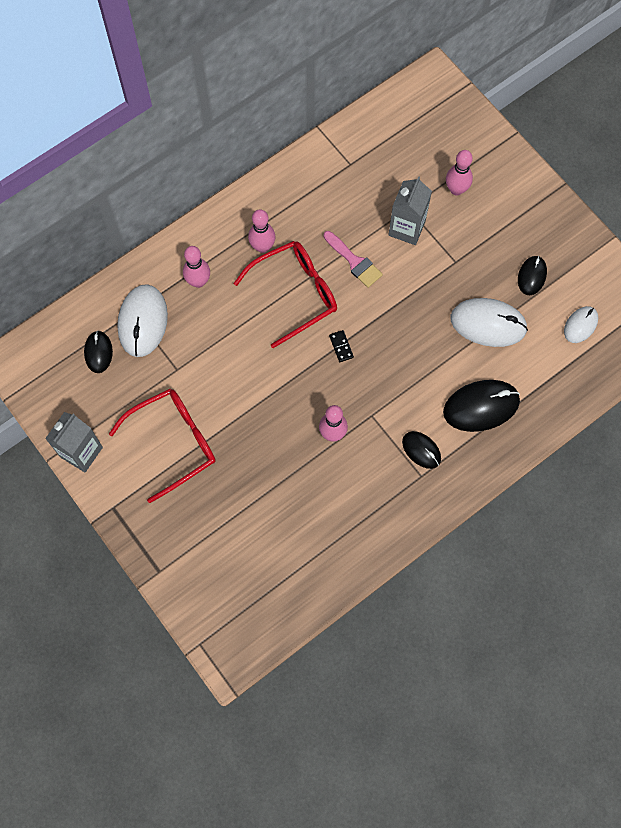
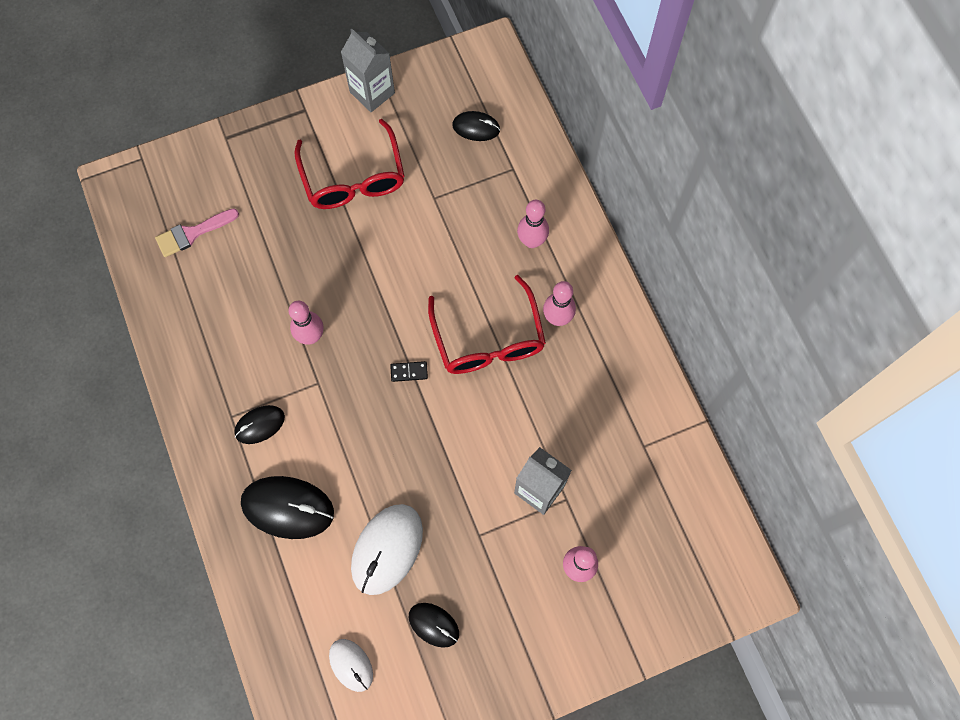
camera: 105 degrees right, 0 degrees up
white mouse [117,284,168,357] -> none
pink brush [324,231,383,288] -> pink brush moved to [155,208,239,257]
black mouse [443,380,520,432] -> black mouse turned 75 degrees counterclockwise [241,476,334,539]

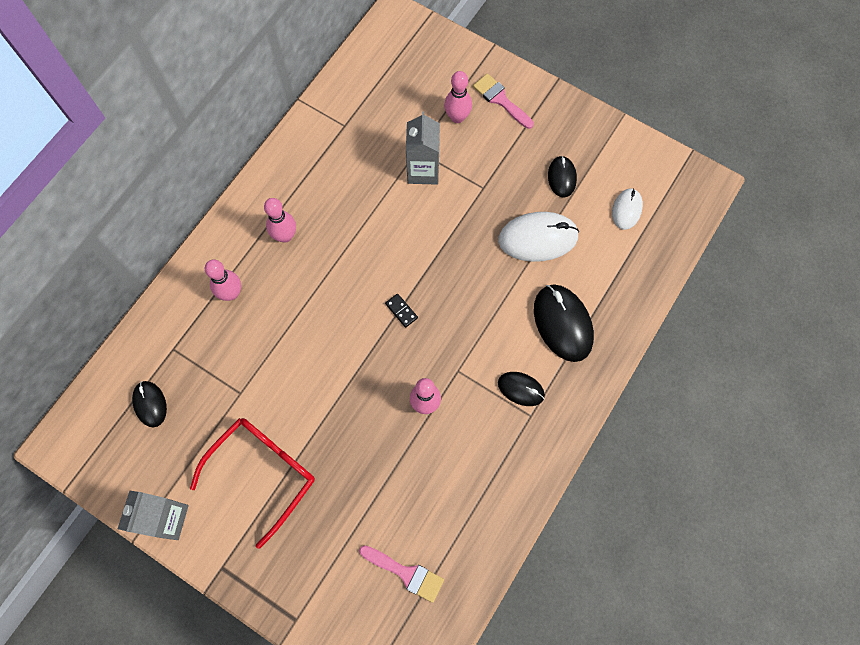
camera: 125 degrees left, 0 degrees up
red glasses [428,275,546,374] -> none
none -> pink brush [473,74,534,129]

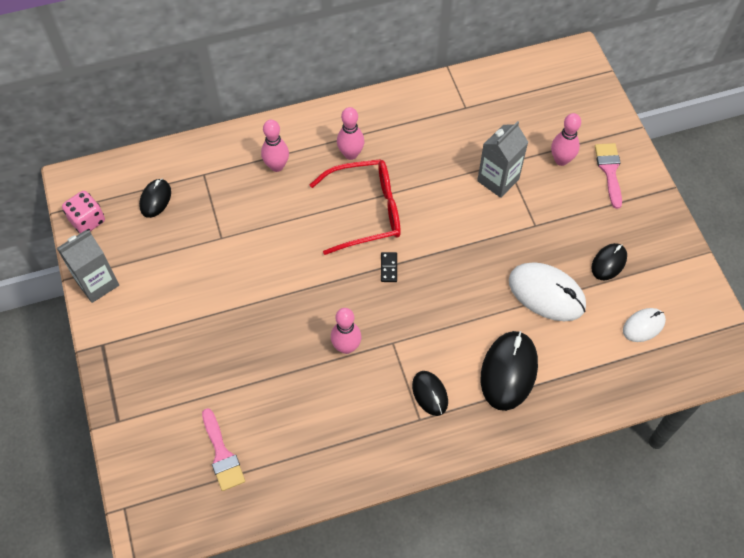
camera: 40 degrees right, 10 degrees down
red glasses [190,418,315,549] -> red glasses moved to [309,159,401,255]
none -> pink dice [62,191,105,233]

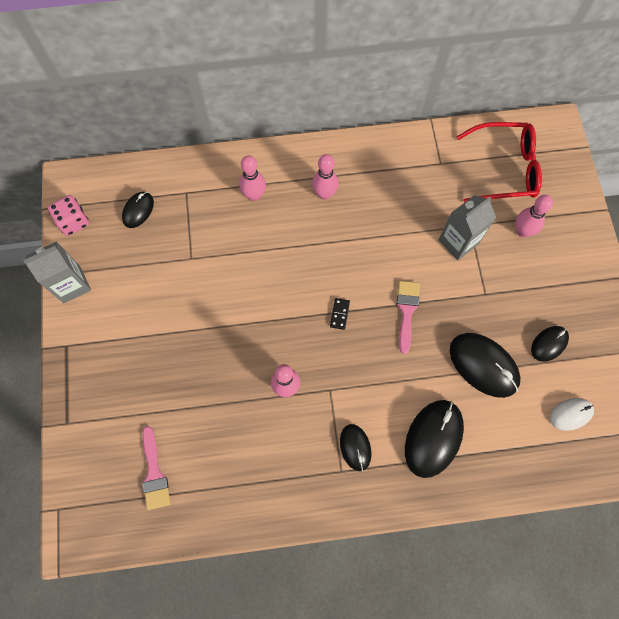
camera: 10 degrees right, 10 degrees up
red glasses [309,159,401,255] -> red glasses moved to [456,122,542,203]
white mouse [509,262,586,321] -> black mouse [450,333,521,398]
pink brush [595,143,622,209] -> pink brush moved to [397,281,420,354]

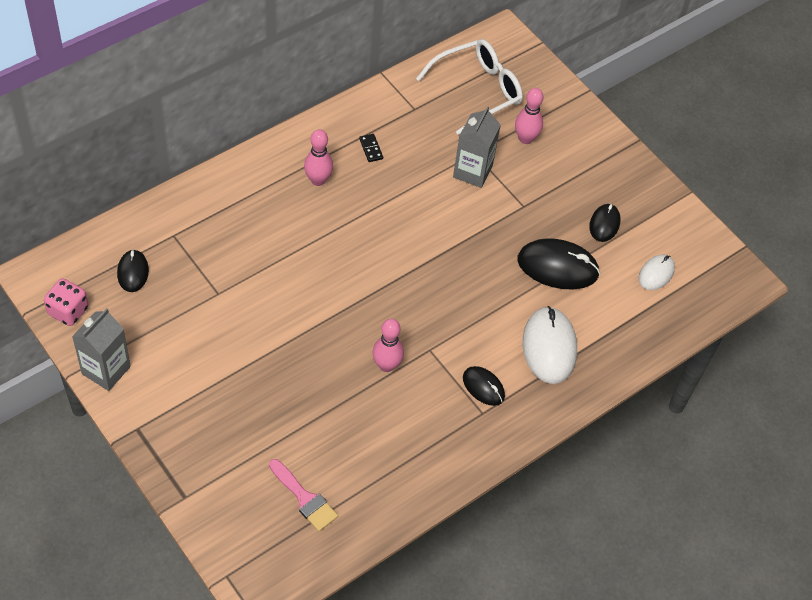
camera: 35 degrees left, 15 degrees down
pink bowling pin [239,156,266,201] -> none
black domino [330,298,350,330] -> black domino moved to [359,134,383,162]
pink brush [397,281,420,354] -> none
black mouse [405,400,464,478] -> white mouse [523,306,577,384]
red glasses [456,122,542,203] -> white glasses [416,39,523,135]

